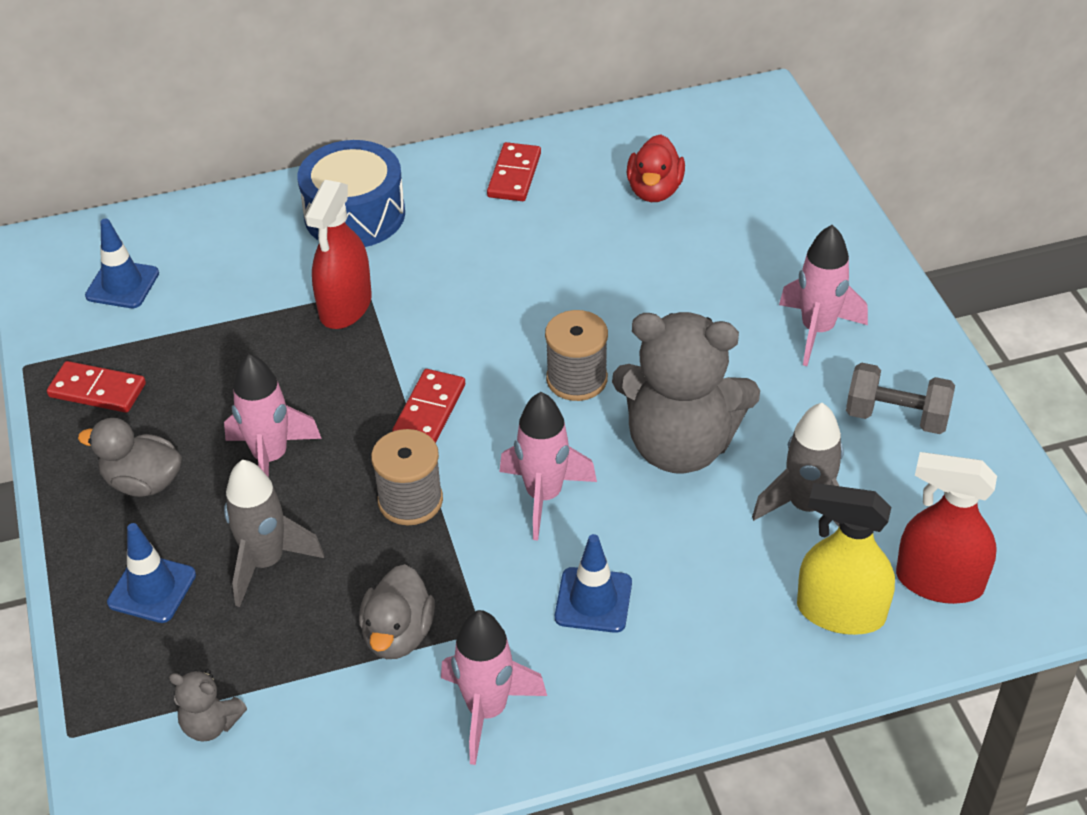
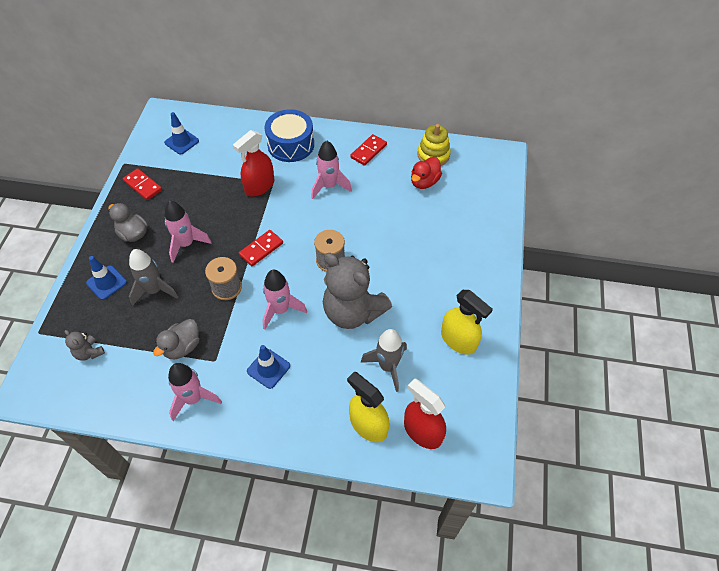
camera: 25 degrees right, 10 degrees up
pink rocket [779,225,868,366] -> pink rocket moved to [311,140,352,199]
grey dumbbell [846,363,955,434] -> yellow spray bottle [441,290,493,355]
none -> yellow stacking toy [417,124,451,166]

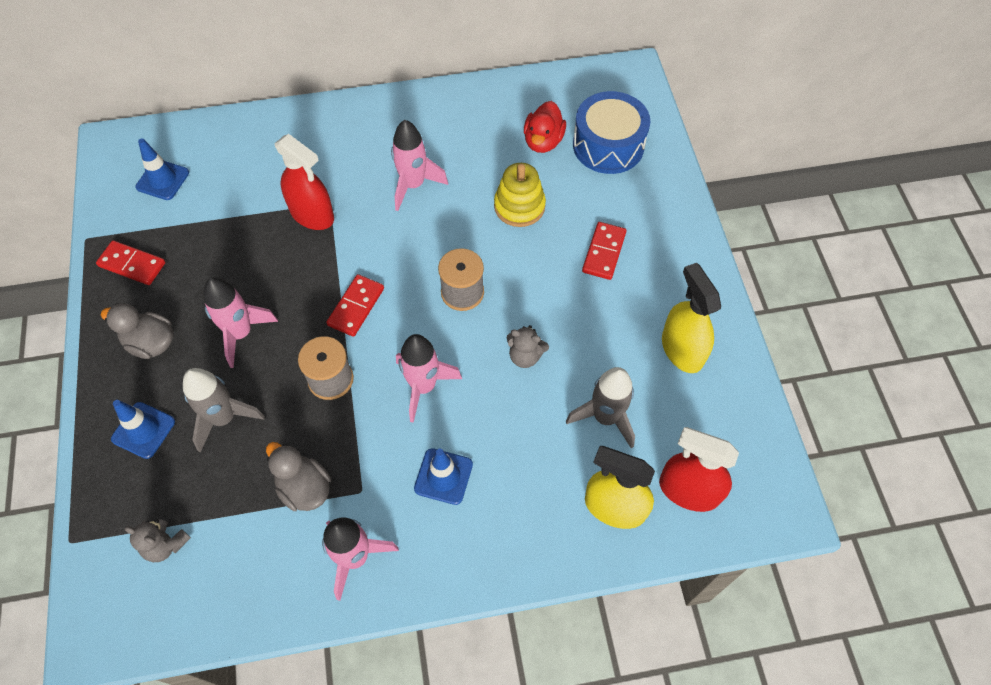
camera: 20 degrees left, 5 degrees up
grey duck [153,319,199,359] -> grey duck turned 120 degrees clockwise [266,442,331,511]
red spray bottle [233,130,274,196] -> red spray bottle turned 75 degrees counterclockwise [275,134,334,230]
blue drum [265,109,314,162] -> blue drum moved to [573,91,650,174]
grey teddy bear [323,253,392,329] -> grey teddy bear [507,325,549,368], size x0.42
red domino [350,134,387,166] -> red domino moved to [582,222,627,280]
yellow stacking toy [417,124,451,166] -> yellow stacking toy moved to [494,163,546,227]
yellow spray bottle [441,290,493,355] -> yellow spray bottle turned 135 degrees counterclockwise [662,263,721,373]

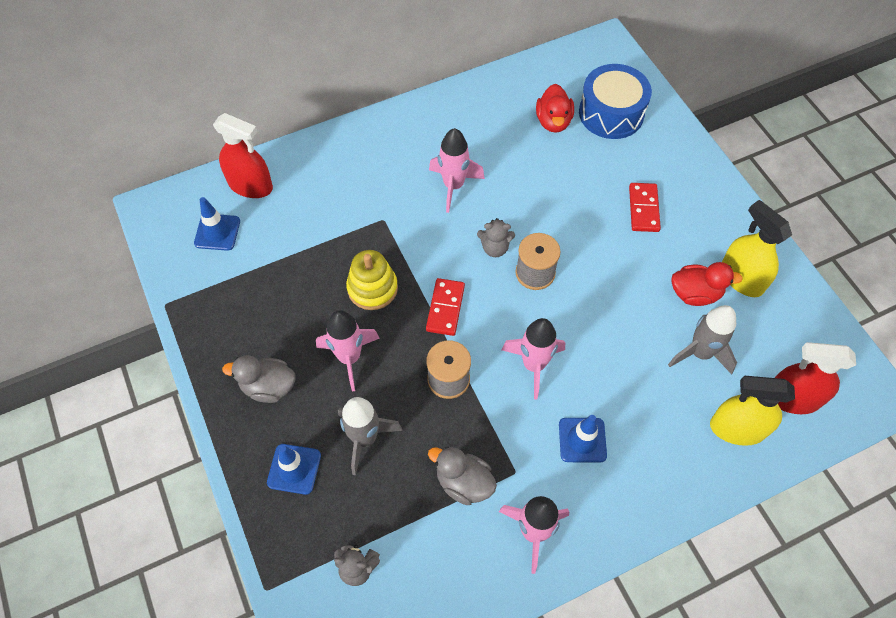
camera: 15 degrees left, 0 degrees up
red domino [96,240,165,285] -> none
red spray bottle [275,134,334,230] -> red spray bottle moved to [213,113,273,198]
yellow stacking toy [494,163,546,227] -> yellow stacking toy moved to [346,250,398,310]
grey teddy bear [507,325,549,368] -> grey teddy bear moved to [477,218,515,257]
none -> red duck [672,262,743,306]

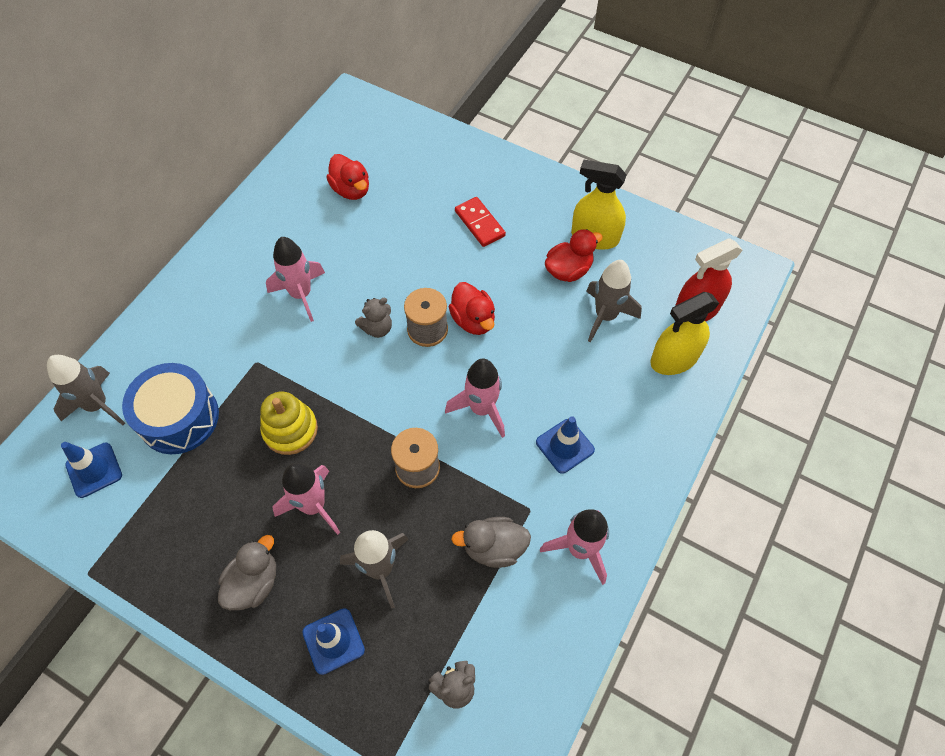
camera: 35 degrees left, 0 degrees up
red spray bottle [213,113,273,198] -> grey rocket [47,355,125,425]
grey duck [222,355,295,403] -> grey duck turned 150 degrees clockwise [218,535,276,610]
red domino [426,278,465,336] -> none
blue drum [579,64,652,139] -> blue drum moved to [122,363,219,454]
none -> red duck [449,282,495,335]

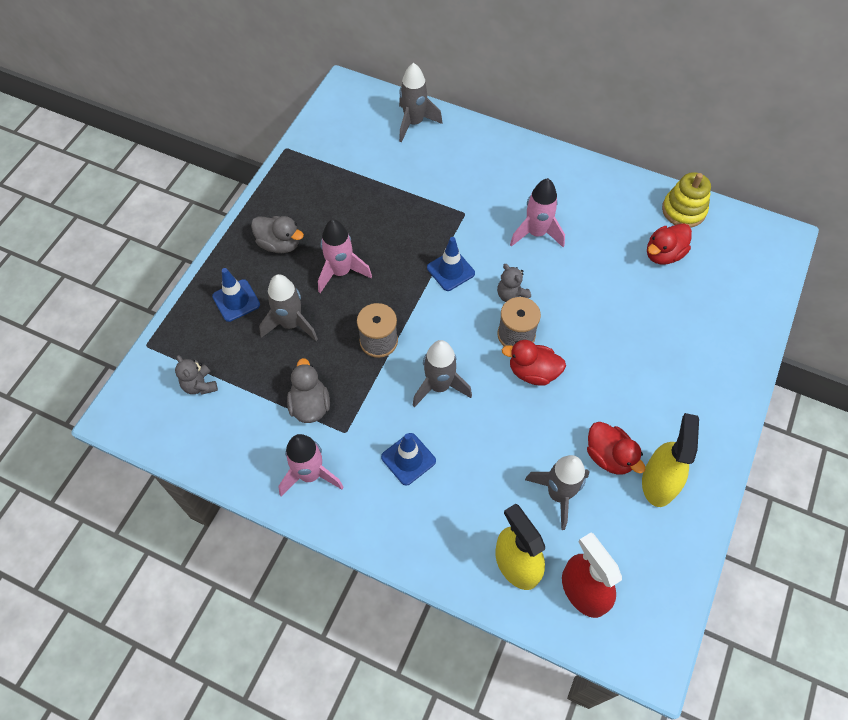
camera: 85 degrees right, 0 degrees up
blue traffic cone [61,442,122,498] -> blue traffic cone moved to [427,237,475,291]
blue drum [122,363,219,454] -> none
yellow stacking toy [260,391,318,455] -> yellow stacking toy moved to [662,172,711,228]
pink rocket [445,359,505,438] -> grey rocket [413,340,472,407]
red duck [449,282,495,335] -> red duck turned 45 degrees clockwise [502,340,566,386]
red domino [455,197,506,247] -> none

